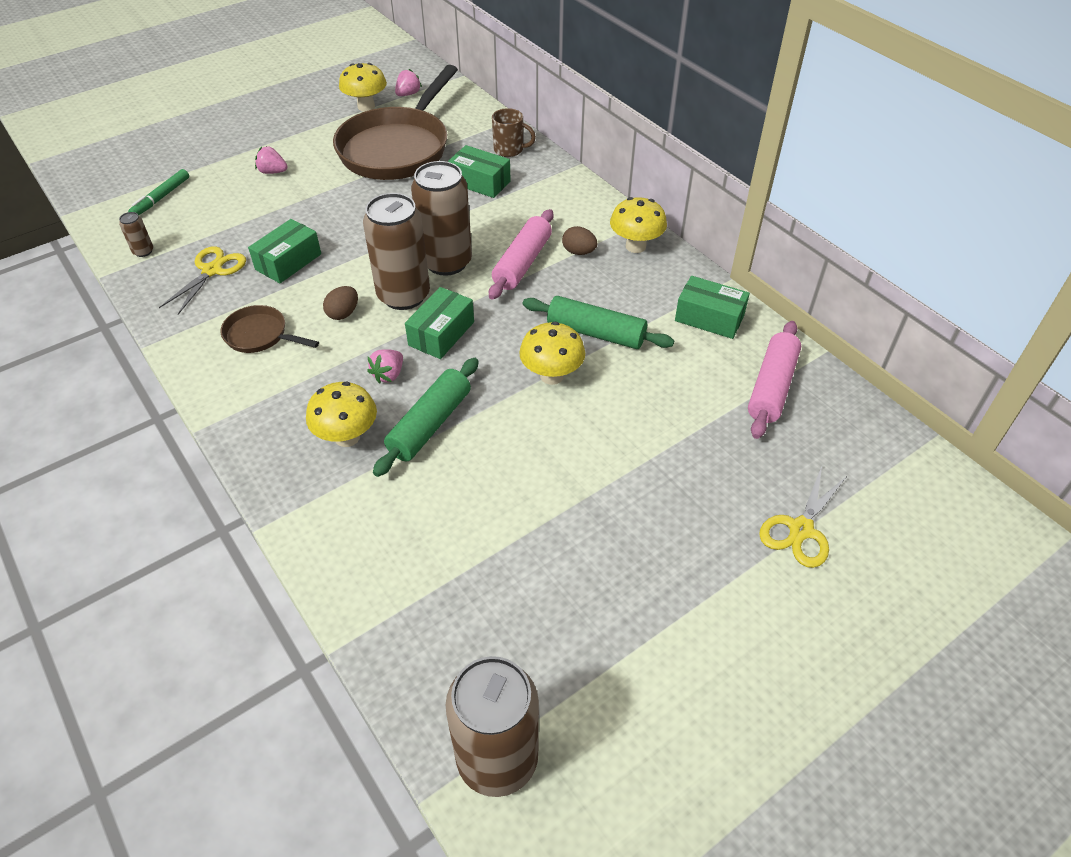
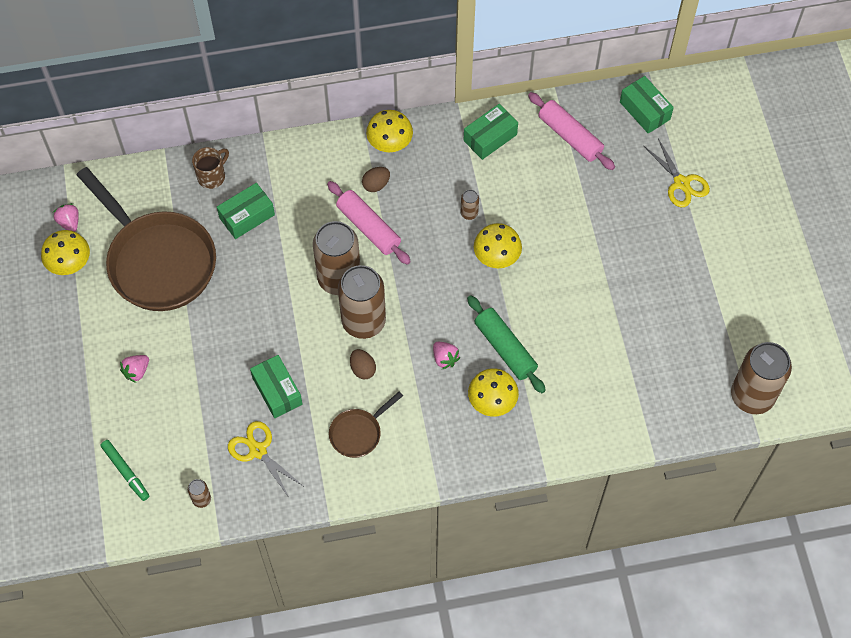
camera: 65 degrees left, 15 degrees up
green box [405,287,474,359] -> green box moved to [620,76,674,134]
green rolling pin [523,296,674,349] -> brown can [461,190,479,220]

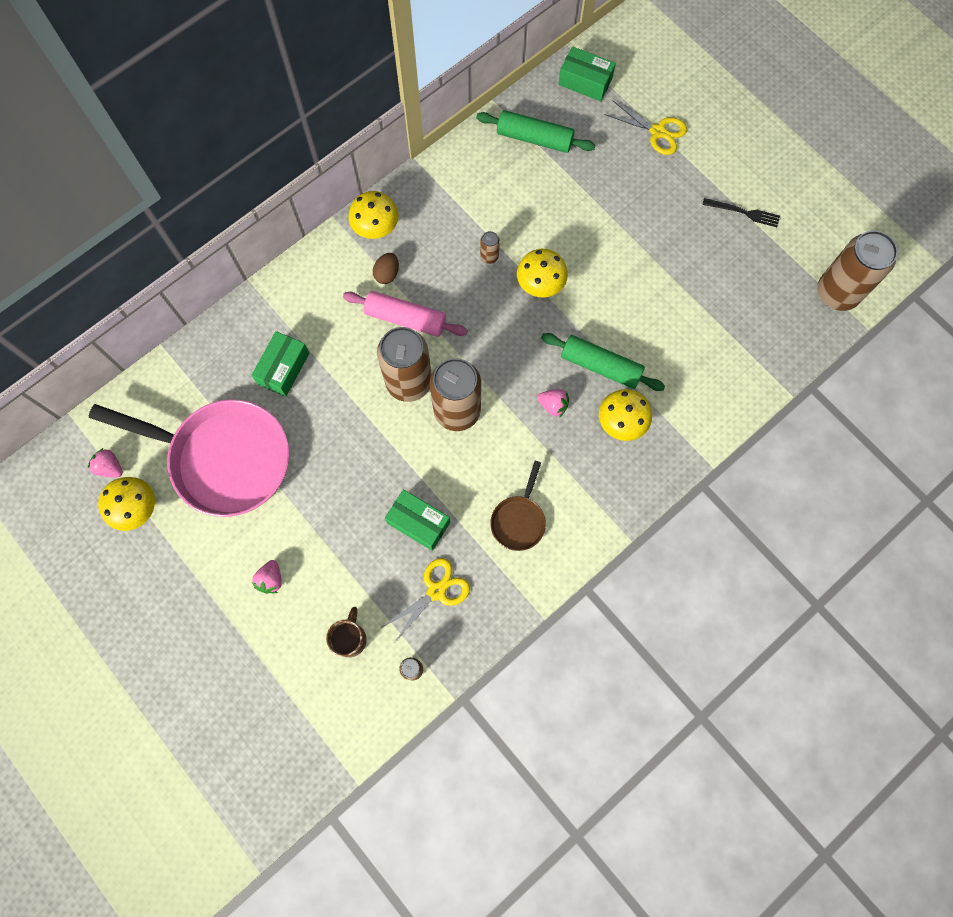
camera: 30 degrees left, 10 degrees up
brown pan [77,167,216,311] -> pink pan [89,399,289,517]
green marker [100,440,149,501] -> none
brown mug [192,147,229,189] -> brown mug moved to [326,607,367,657]
yellow scissors [228,421,303,497] -> yellow scissors turned 120 degrees clockwise [382,558,470,642]
brown egg [350,349,376,379] -> none
green box [464,104,518,160] -> none
pink rolling pin [528,92,615,170] -> green rolling pin [476,110,595,153]
none -> black fork [702,198,780,227]

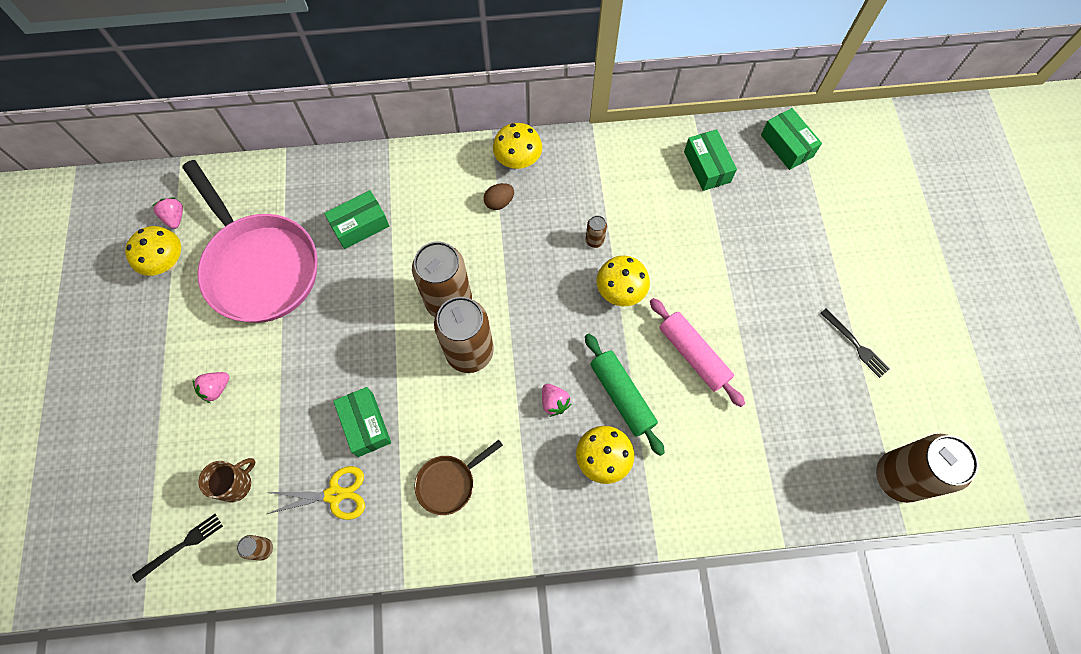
camera: 35 degrees right, 5 degrees down
pink rolling pin [343,291,468,337] -> pink rolling pin moved to [650,298,745,407]
green rolling pin [476,110,595,153] -> green box [684,129,737,191]
yellow scissors [604,101,687,155] -> none
none -> black fork [132,514,223,583]

